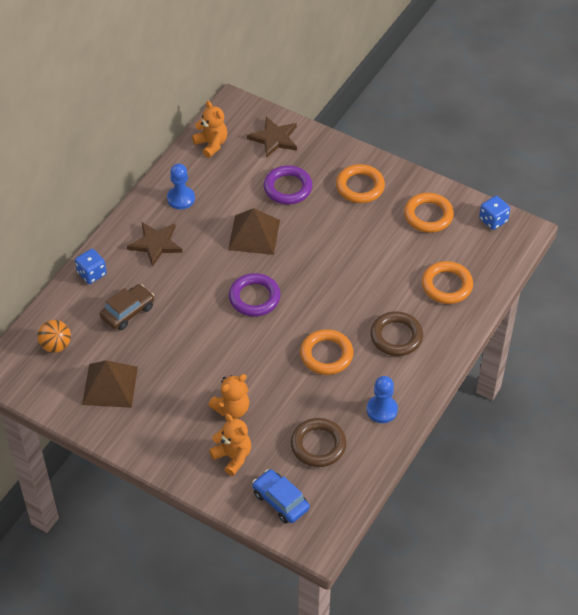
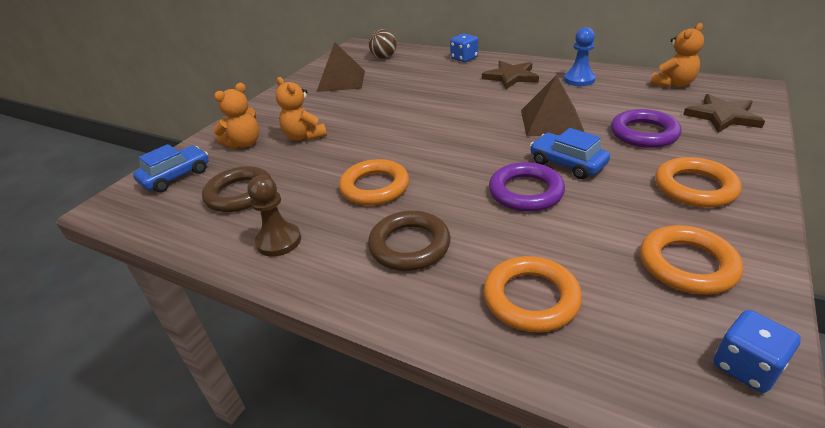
camera: 90 degrees right, 15 degrees down
orange ball [37,320,71,353] -> brown ball [369,29,397,59]
brown car [100,284,154,330] -> none
purple ring [229,273,281,317] -> purple ring moved to [489,162,565,212]
blue pawn [367,376,398,423] -> brown pawn [247,175,301,256]
none -> blue car [530,128,610,179]

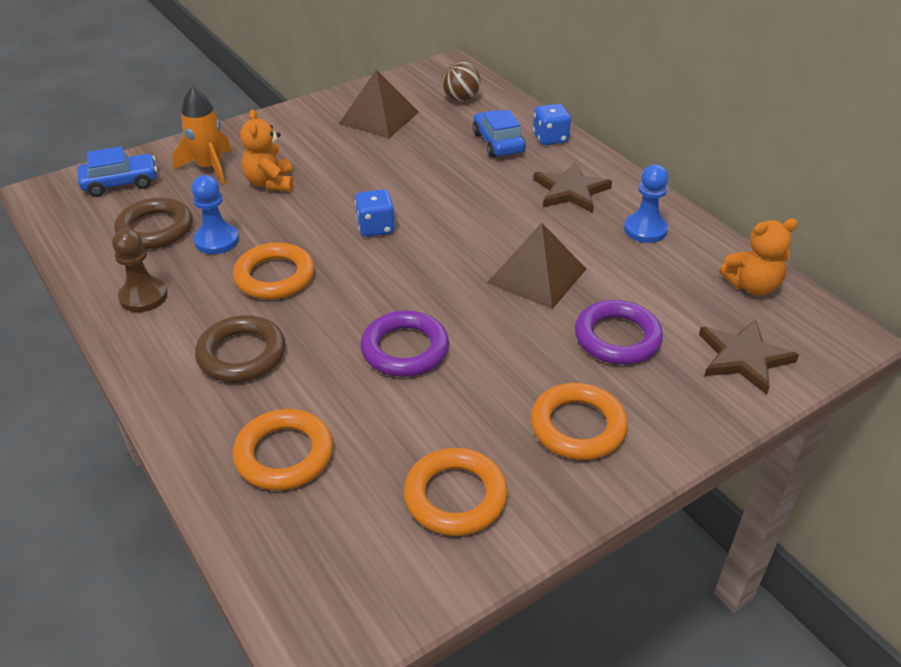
camera: 25 degrees right, 5 degrees up
orange teddy bear [213,83,259,149] -> orange rocket [172,86,232,184]
blue car [530,128,610,179] -> blue car moved to [473,109,526,158]
blue dice [714,310,801,393] -> blue dice moved to [355,189,395,237]
none -> blue pawn [192,175,239,254]

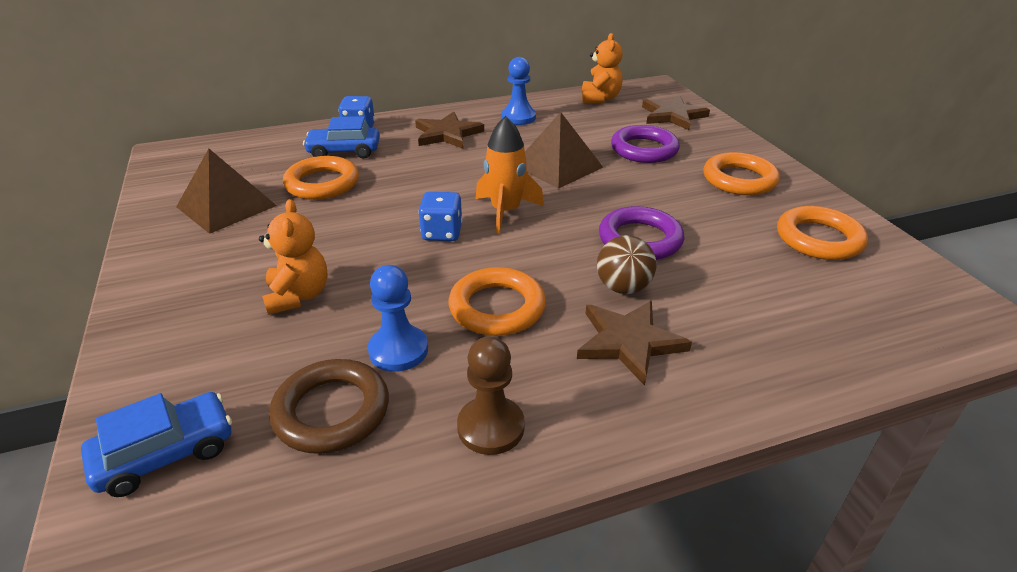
camera: 75 degrees left, 5 degrees down
blue car [78,146,157,197] -> blue car turned 60 degrees clockwise [81,392,232,497]
orange rocket [172,86,232,184] -> orange rocket moved to [476,116,544,234]
brown ring [195,315,285,382] -> brown star [577,301,692,386]
orange ring [233,409,333,491] -> orange ring moved to [283,156,359,200]
orange teddy bear [240,109,293,191] -> orange teddy bear turned 105 degrees counterclockwise [259,199,328,315]
brown ball [442,61,480,102] -> brown ball moved to [597,235,657,294]

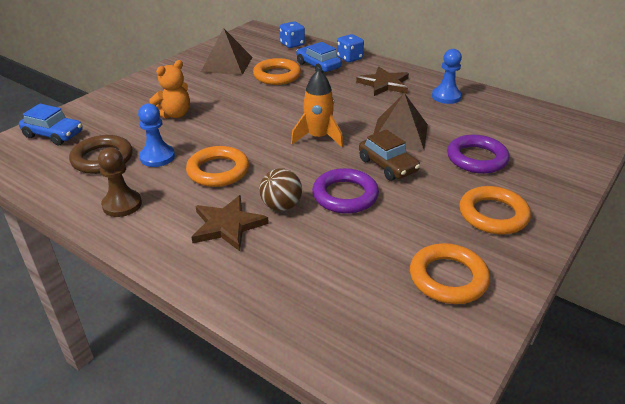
camera: 55 degrees right, 0 degrees up
blue dice [418,192,462,241] -> blue dice moved to [279,21,305,48]
orange teddy bear [582,33,623,104] -> none
brown star [642,96,710,130] -> none
none -> brown car [359,130,420,181]

